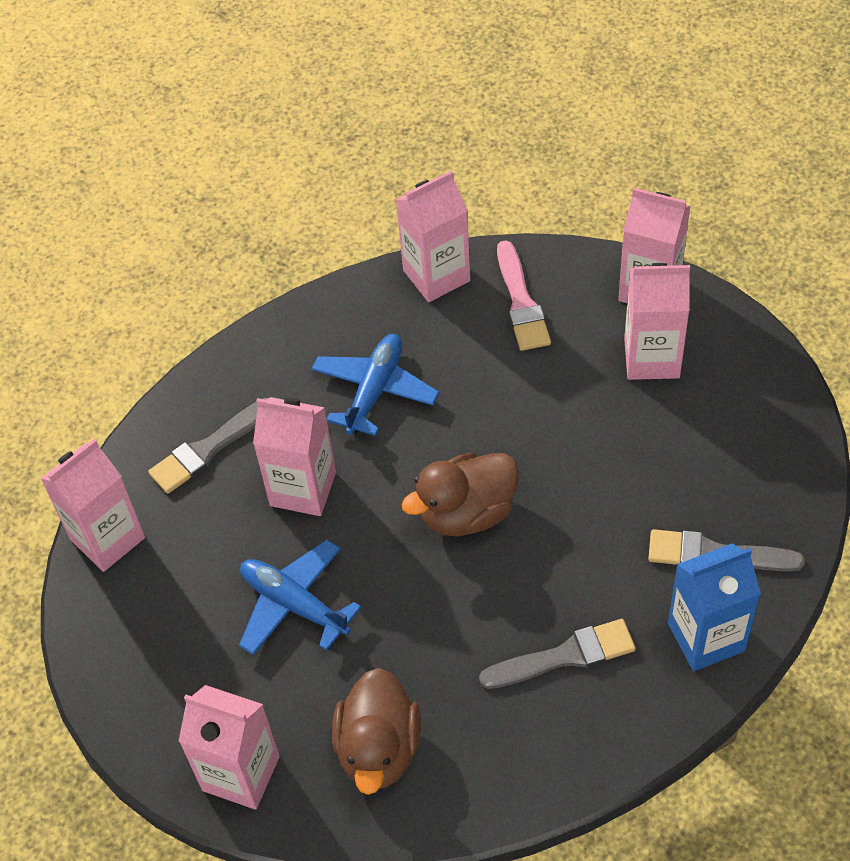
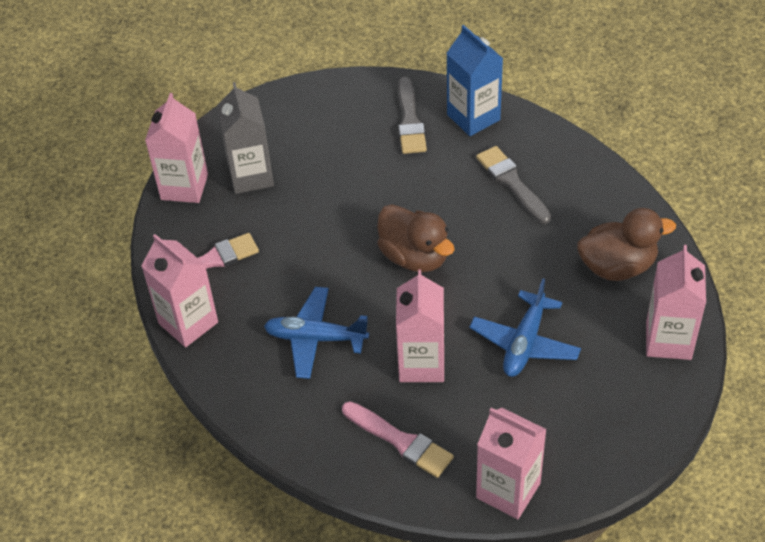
camera: 105 degrees left, 5 degrees down
grey brush [148,398,268,494] -> pink brush [342,401,454,478]
pink carton [624,263,690,380] -> grey carton [217,82,274,194]

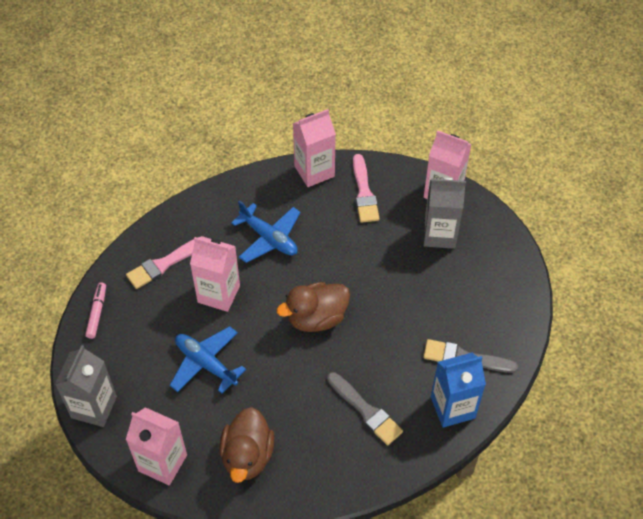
camera: 105 degrees right, 5 degrees up
blue plane [264,287,369,379] -> blue plane turned 105 degrees clockwise [231,200,301,263]
grey brush [476,146,551,224] -> grey brush turned 60 degrees clockwise [327,372,403,445]
pink carton [476,408,547,519] -> pink marker [85,282,106,339]
none -> grey carton [55,345,117,427]

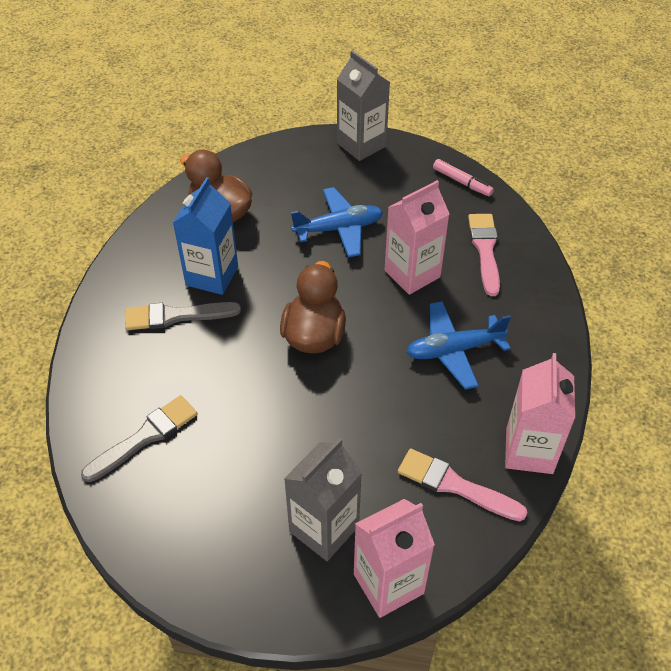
camera: 125 degrees right, 5 degrees down
pink carton [126,407,187,486] -> none
blue carton [431,353,486,428] -> blue carton moved to [173,177,238,295]

